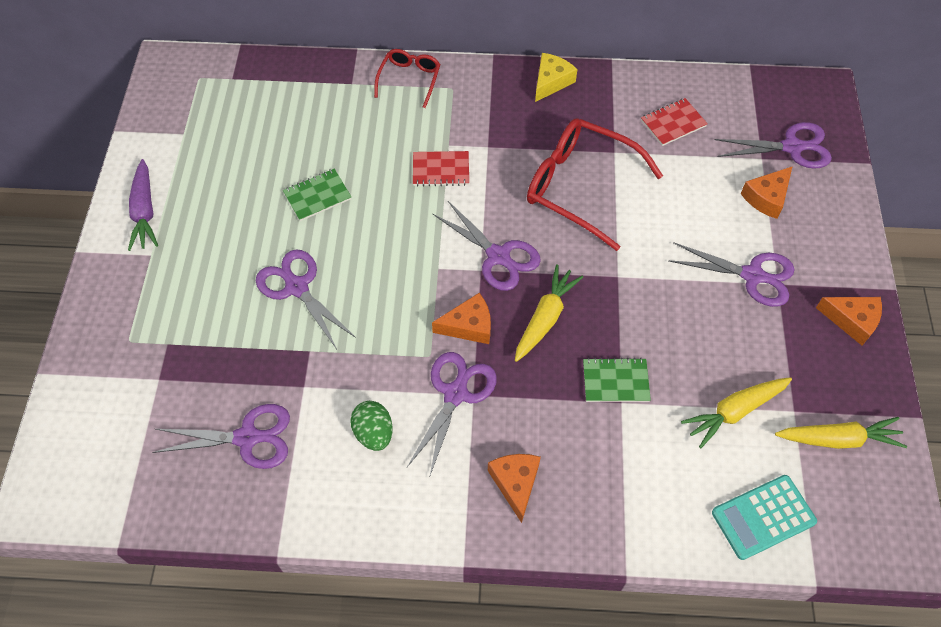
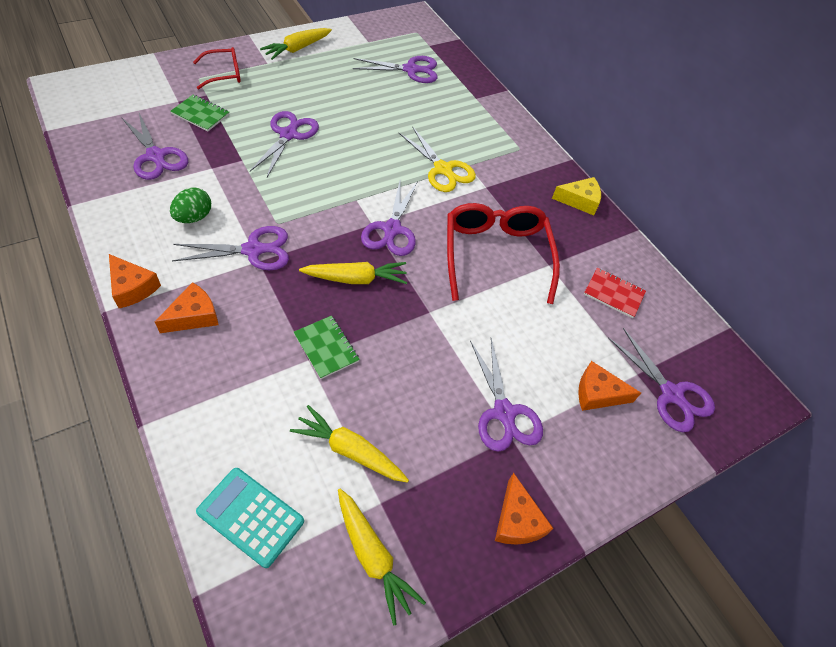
camera: 50 degrees right, 5 degrees down
purple carrot [128,159,158,251] -> yellow carrot [260,28,332,60]
green notebook [283,169,351,221] -> green notebook moved to [170,95,229,131]
red glasses [374,49,440,108] -> red glasses moved to [193,47,241,89]
red notebook [413,151,469,187] -> yellow scissors [399,126,476,192]
orange cheese [432,293,491,344] -> orange cheese moved to [109,254,161,308]
none -> purple scissors [353,56,438,83]

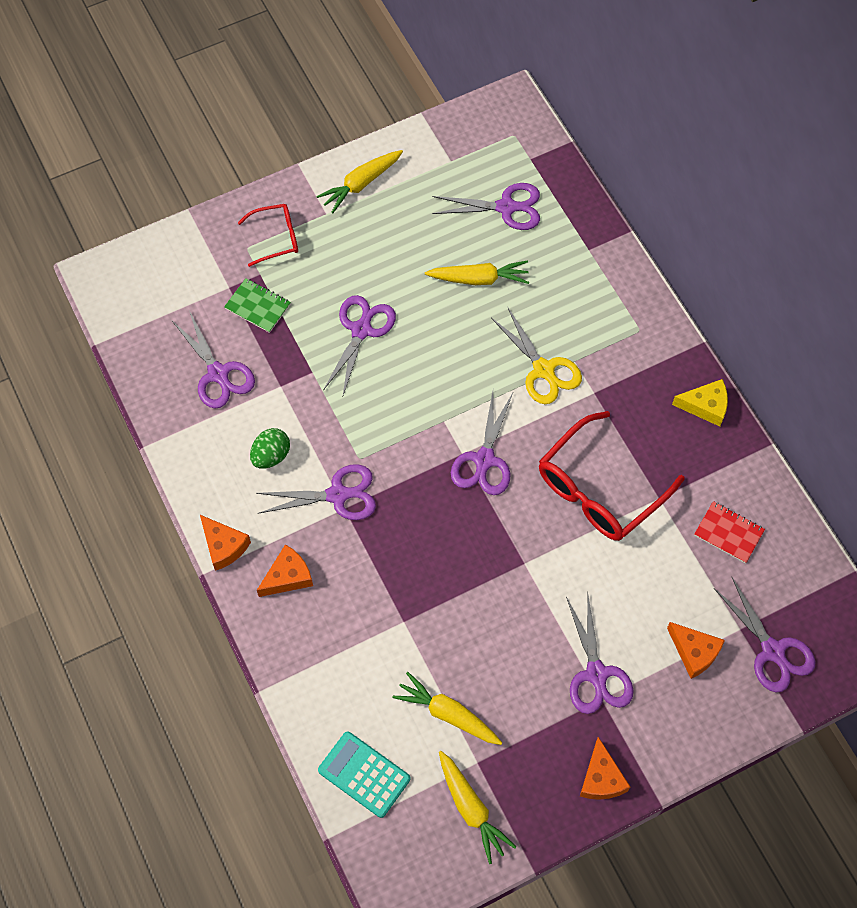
camera: 10 degrees right, 10 degrees up
green notebook [294,316,360,379] -> none
yellow carrot [299,262,407,284] -> yellow carrot moved to [425,260,529,285]
red glasses [447,203,560,304] -> red glasses turned 135 degrees counterclockwise [539,411,684,541]
orange cheese [578,361,641,411] -> orange cheese turned 150 degrees counterclockwise [667,622,725,679]

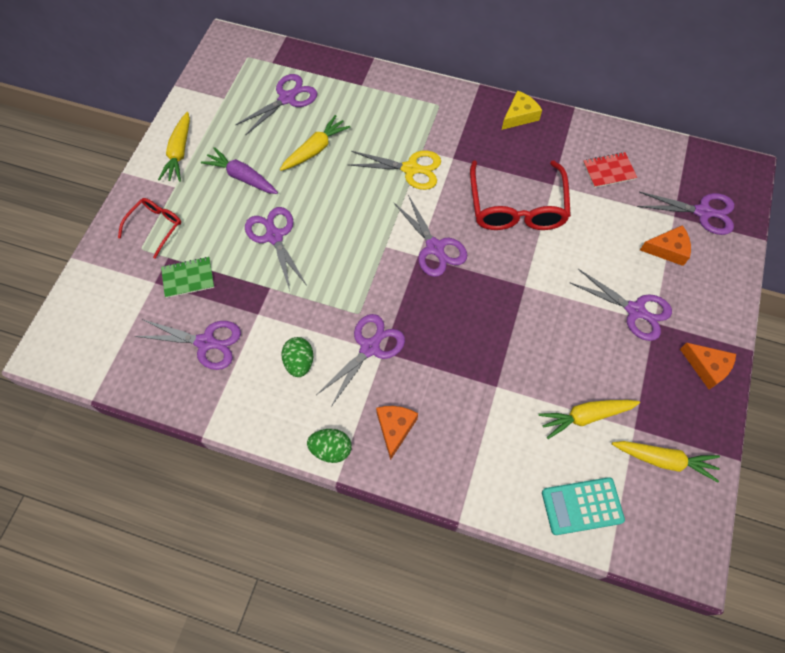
camera: 45 degrees left, 0 degrees up
orange cheese [200,515,251,571] -> green egg [307,429,352,463]
none -> purple carrot [201,147,278,194]

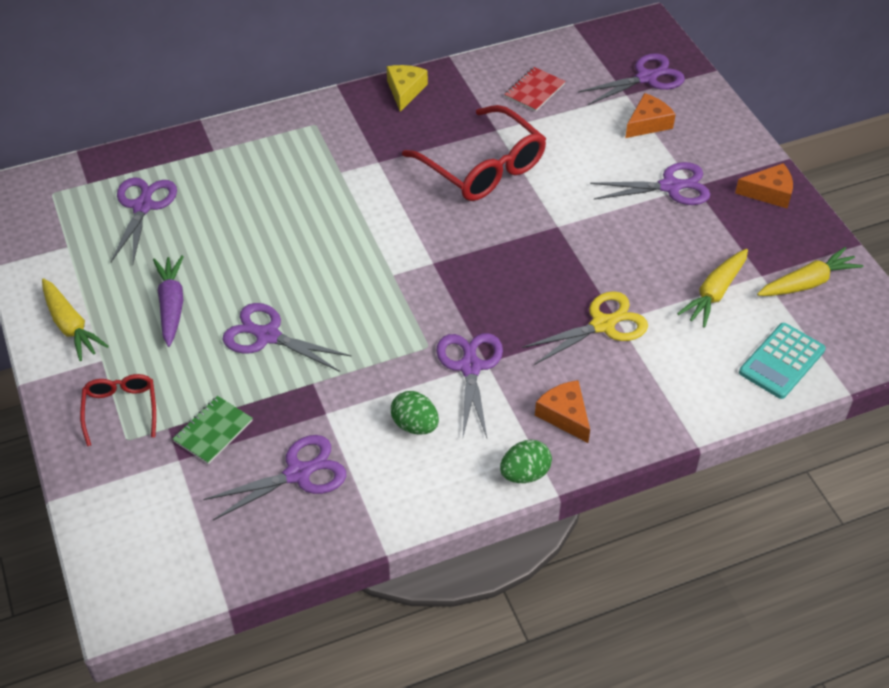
camera: 40 degrees left, 15 degrees down
purple carrot [201,147,278,194] -> purple carrot turned 90 degrees clockwise [153,255,184,347]
yellow carrot [280,115,351,171] -> none
yellow scissors [348,151,441,190] -> yellow scissors moved to [522,291,648,365]
purple scissors [394,195,467,277] -> none

